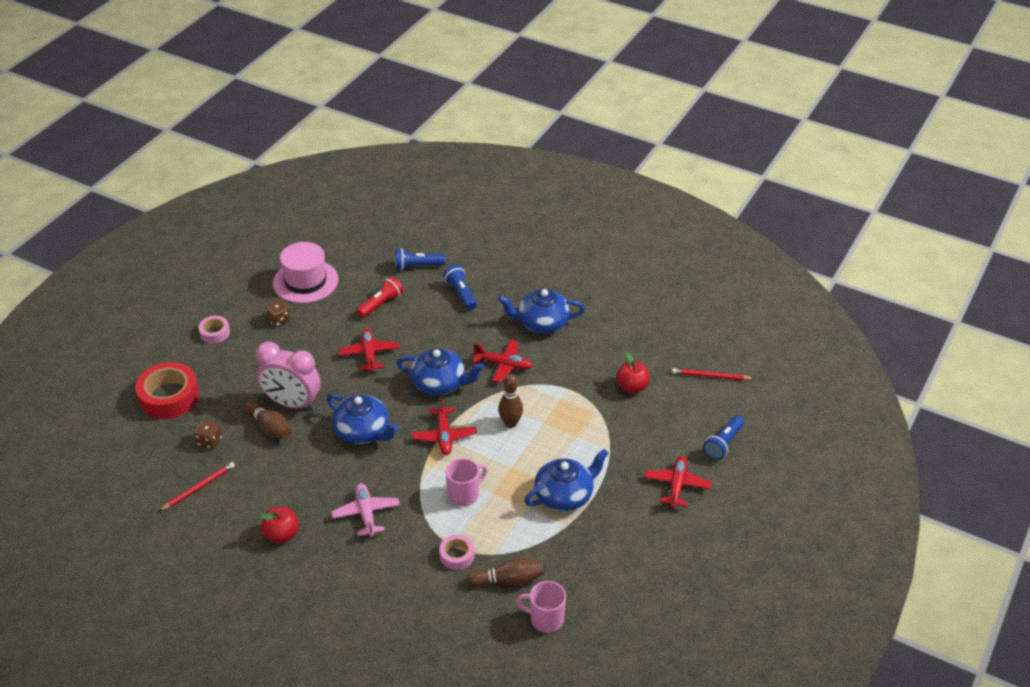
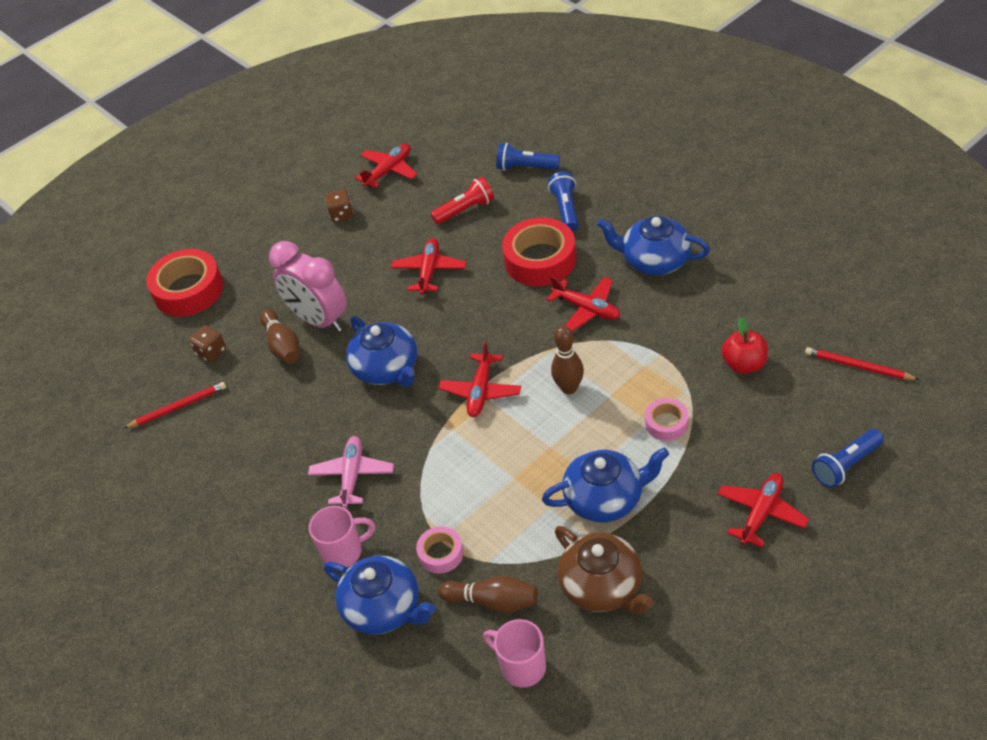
camera: 25 degrees right, 5 degrees up
pink tape [199,316,230,343] -> pink tape moved to [645,398,688,441]
red apple [259,507,299,543] -> none
pink hat [273,242,338,303] -> red plane [355,144,417,188]
blue teapot [397,348,484,396] -> blue teapot moved to [324,555,435,635]
pink mug [446,458,488,506] -> pink mug moved to [309,506,375,567]
none -> red tape [502,217,576,286]
none -> brown teapot [555,526,654,614]

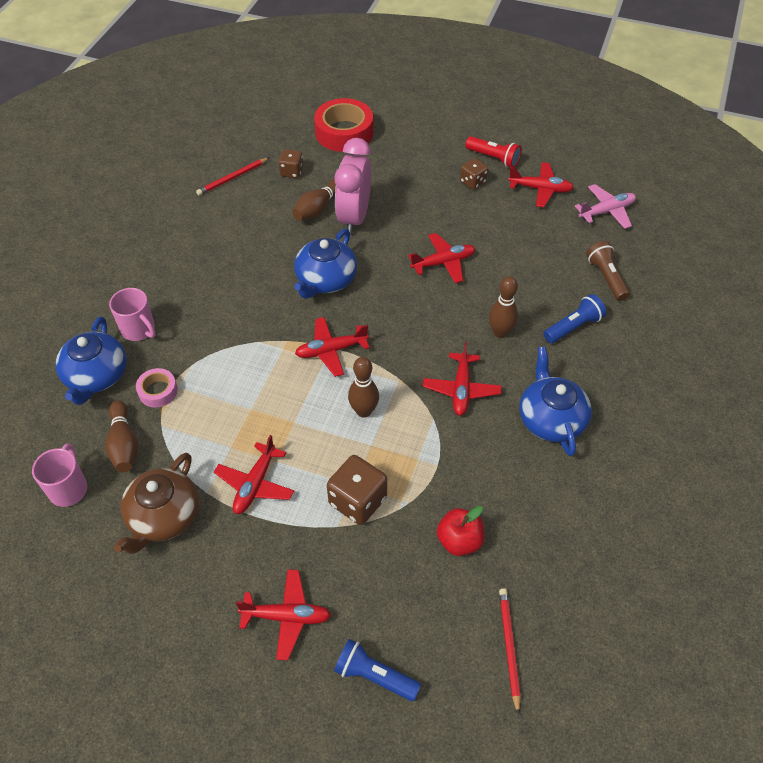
camera: 55 degrees right, 5 degrees up
red pencil [124,382,226,428] -> red pencil turned 105 degrees clockwise [196,157,270,196]
pink plane [308,436,394,508] -> pink plane moved to [575,184,636,229]
red flashlight [430,177,494,224] -> red flashlight moved to [465,136,522,168]
blue flashlight [496,143,560,171] -> brown flashlight [586,241,630,301]
red tape [502,217,576,286] -> brown bowling pin [489,276,518,338]
blue teapot [542,448,669,522] -> red plane [214,435,294,514]
pink tape [645,398,688,441] -> brown dice [327,455,387,525]

